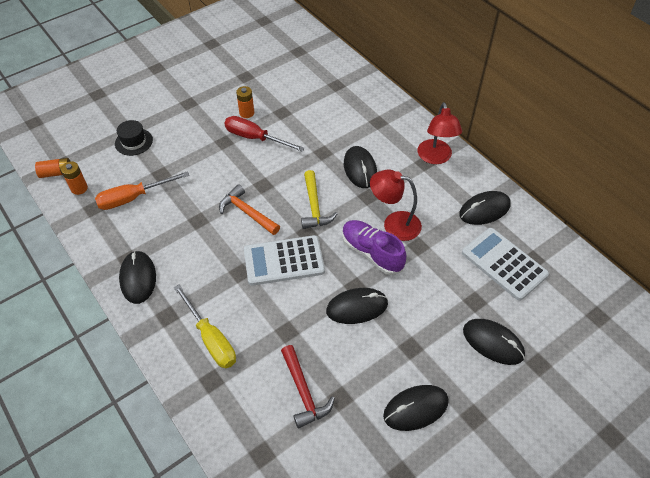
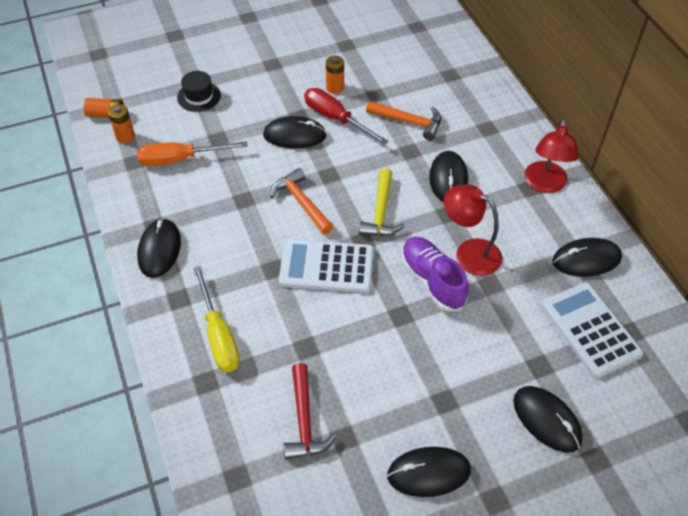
camera: 15 degrees right, 0 degrees up
black mouse [326,288,388,324] -> black mouse moved to [263,116,327,149]
none -> orange hammer [366,101,441,140]

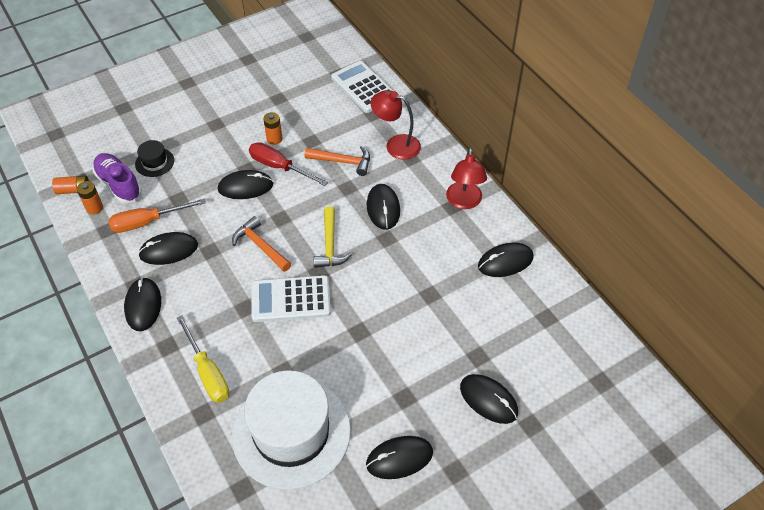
camera: 10 degrees left, 0 degrees up
red hammer [284,363,337,460] -> white hat [232,370,351,490]
purple shoe [401,237,469,311] -> purple shoe moved to [92,153,142,204]
red lamp [444,184,502,276] -> red lamp moved to [371,90,421,160]
white calculator [542,282,643,378] -> white calculator moved to [331,61,393,113]
none -> black mouse [138,232,198,265]

